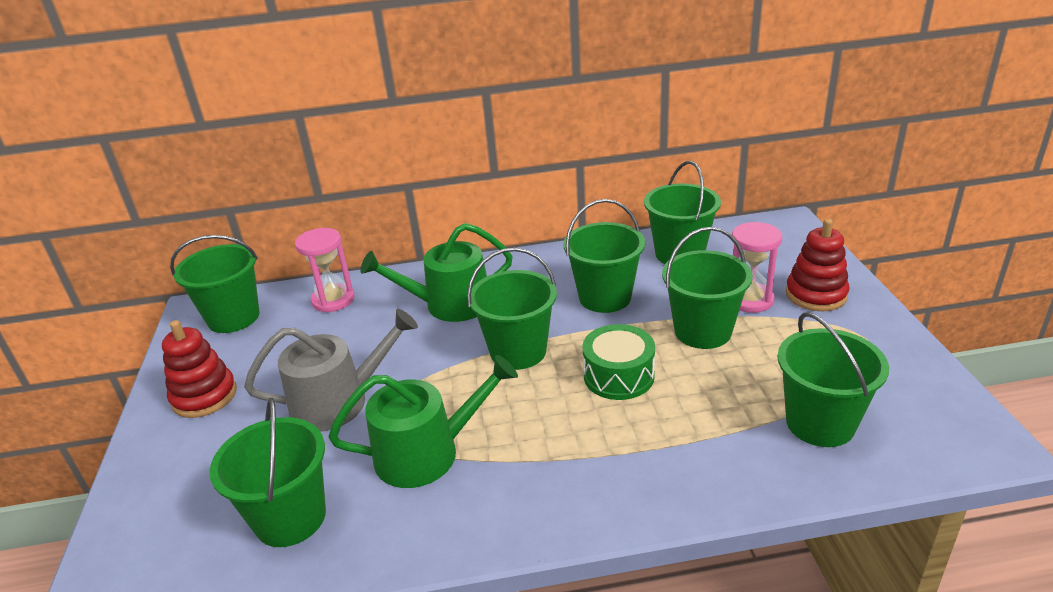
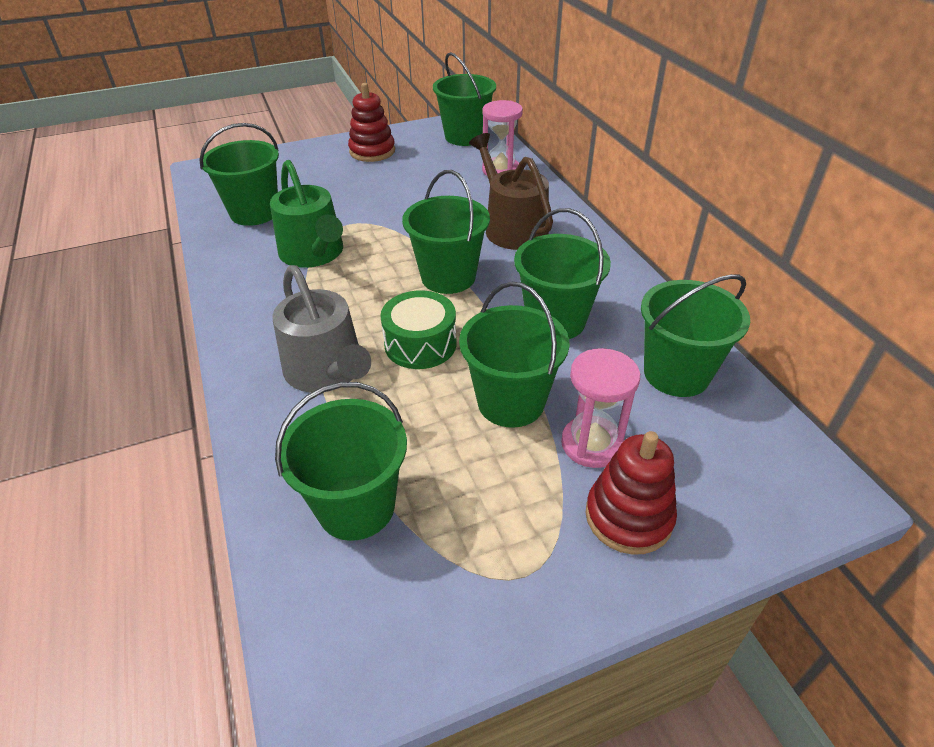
camera: 75 degrees right, 10 degrees up
grey watering can [244,309,418,432] -> grey watering can moved to [273,265,371,393]
green watering can [360,223,513,322] -> brown watering can [469,133,553,250]

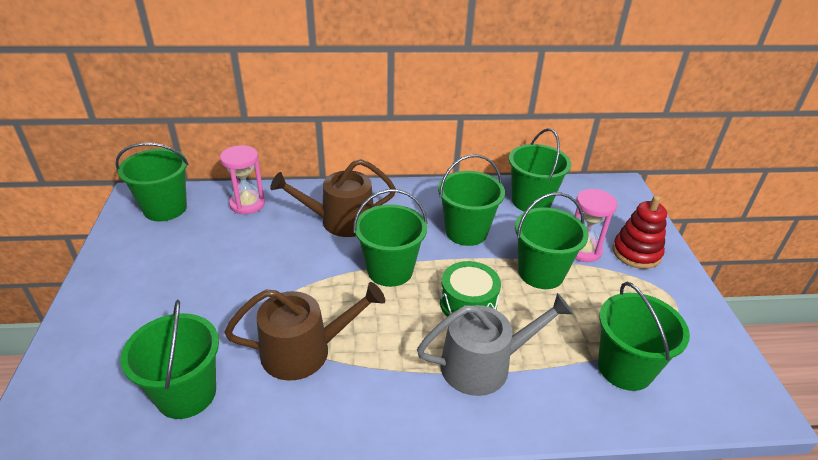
camera: 75 degrees left, 5 degrees down
green watering can [270,160,343,268] -> brown watering can [224,282,385,381]
red stacking toy [348,83,395,162] -> none

